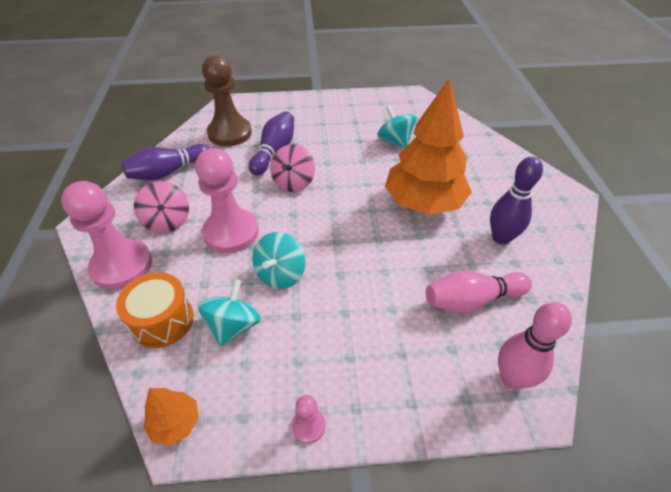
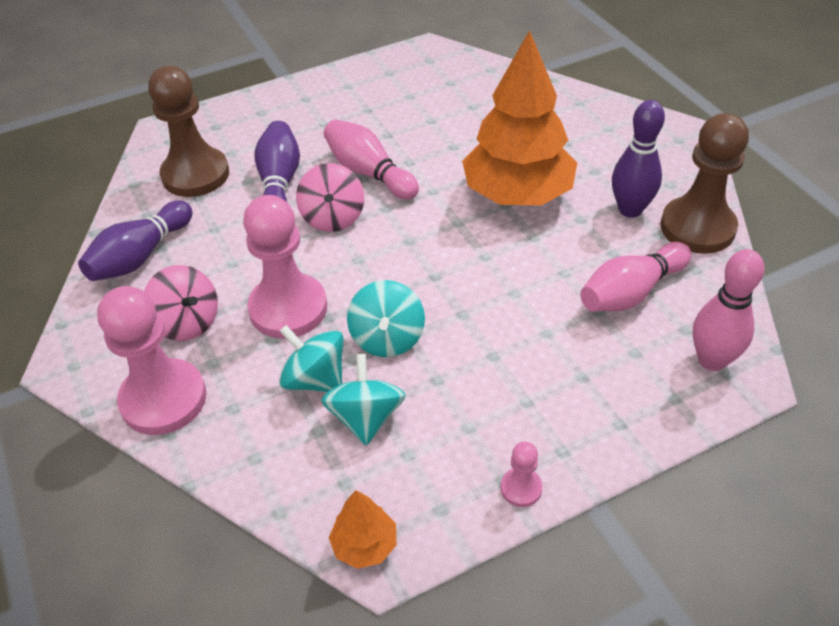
camera: 20 degrees left, 0 degrees up
orange drum [116,272,194,348] -> none
turquoise spinning top [377,105,417,148] -> turquoise spinning top moved to [279,325,343,392]
none -> pink bowling pin [324,119,419,200]
none -> brown pawn [661,113,749,254]

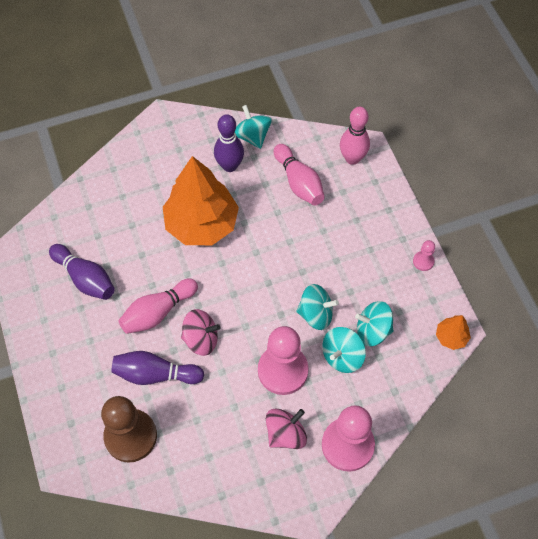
camera: 85 degrees left, 15 degrees up
purple bowling pin [78,201,193,281] -> purple bowling pin moved to [49,244,115,300]
brown pawn [661,113,749,254] -> turquoise spinning top [235,105,272,149]

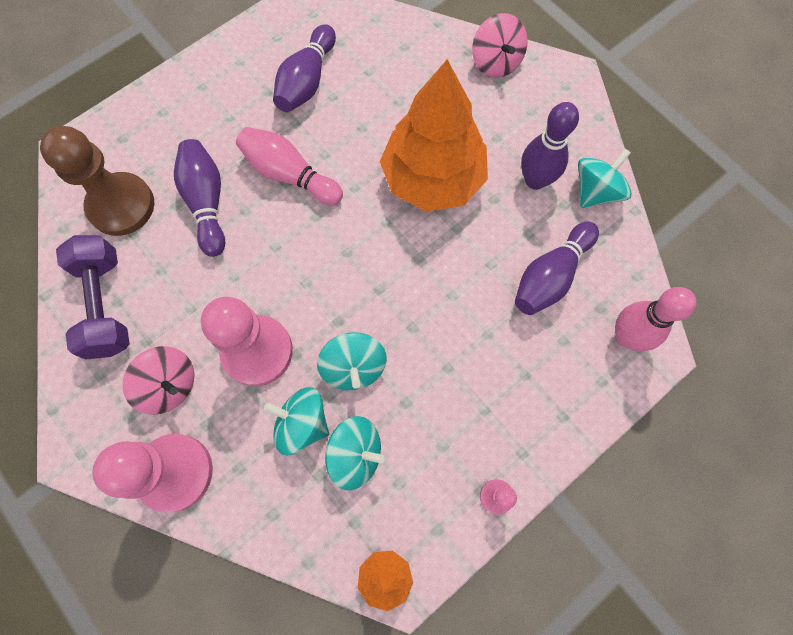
camera: 70 degrees right, 10 degrees up
pink spinning top [181,309,220,356] -> pink spinning top moved to [472,13,528,78]
pink bowling pin [274,144,325,205] -> purple bowling pin [515,222,599,315]
turquoise spinning top [355,301,393,346] -> turquoise spinning top turned 120 degrees clockwise [325,416,385,491]
none -> purple dumbbell [56,235,130,360]

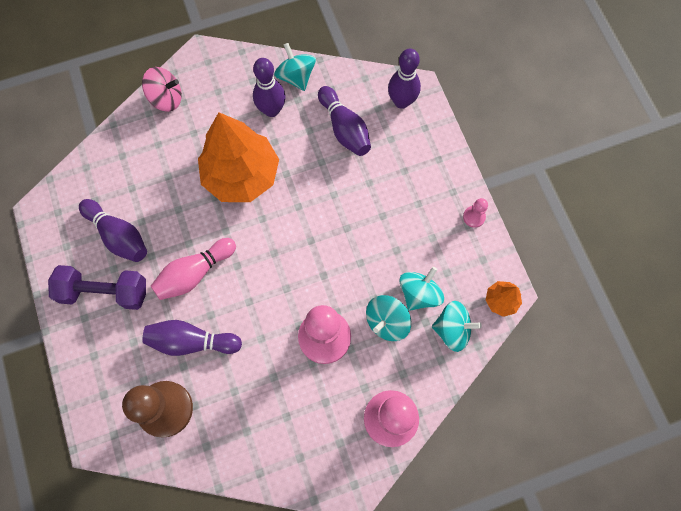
camera: 70 degrees left, 0 degrees up
purple dumbbell [56,235,130,360] -> purple dumbbell moved to [48,265,146,310]
pink spinning top [122,346,195,415] -> none
turquoise spinning top [317,332,387,390] -> turquoise spinning top moved to [432,301,482,352]
pink bowling pin [615,287,696,351] -> purple bowling pin [388,48,421,109]

